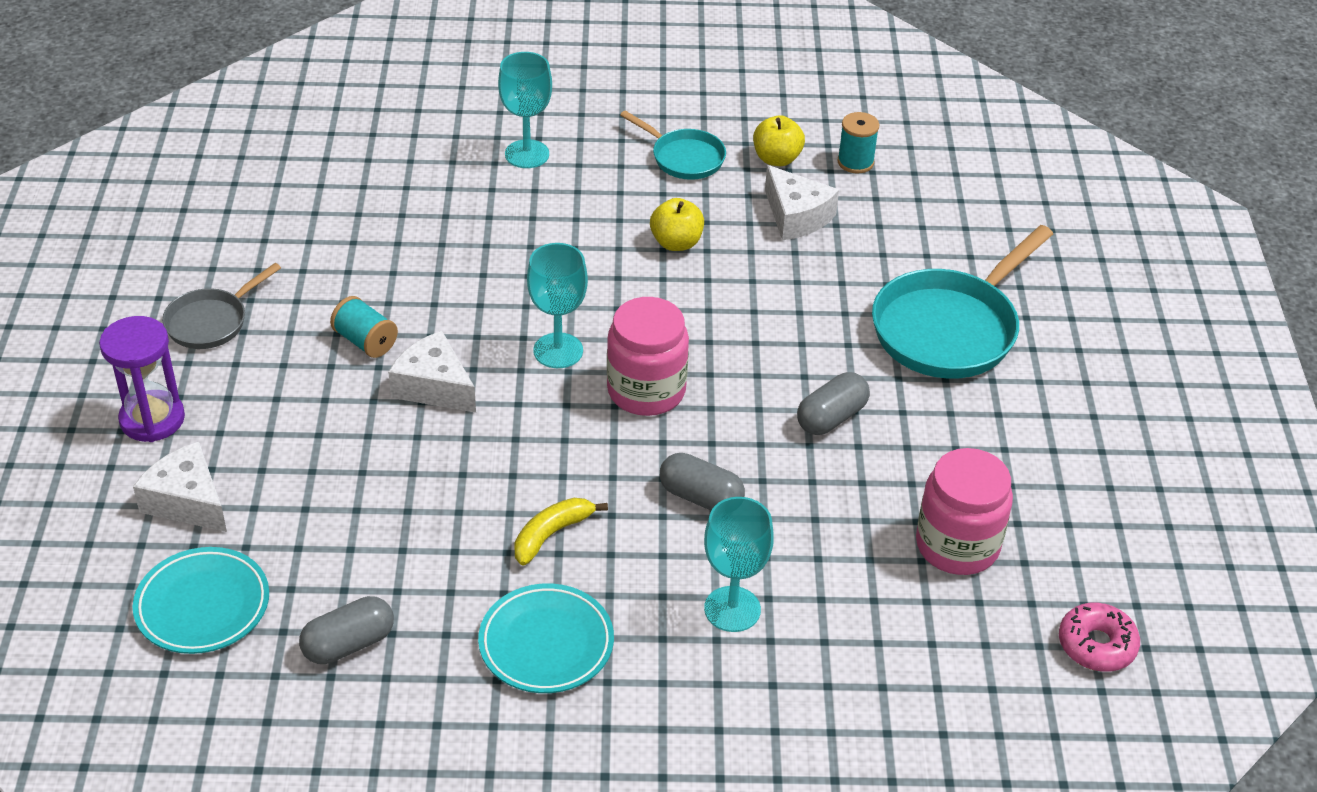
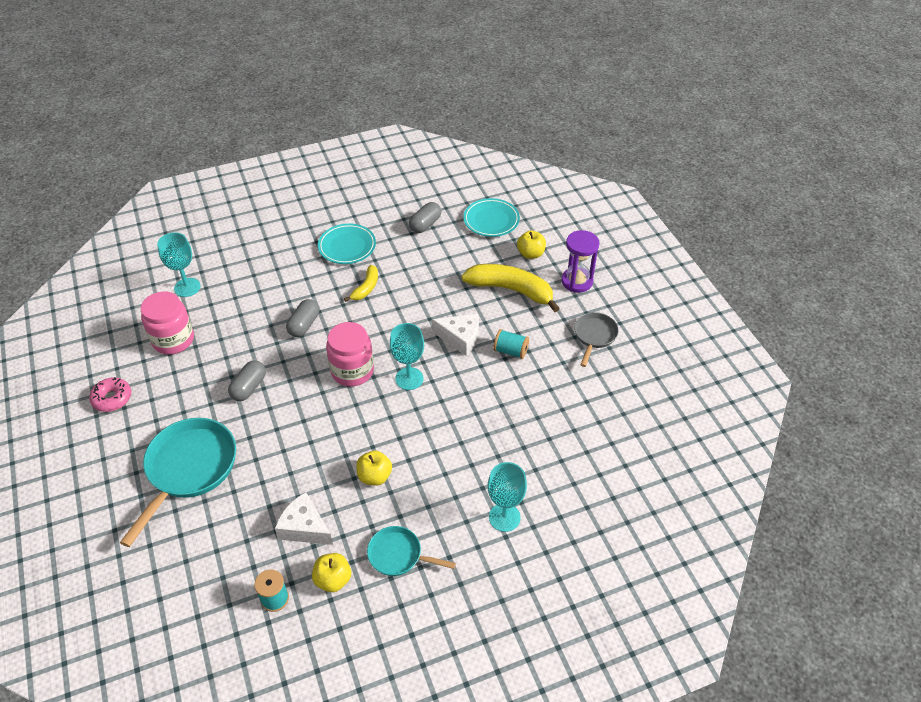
camera: 160 degrees right, 5 degrees up
white cheese [133,442,227,532] -> yellow apple [517,230,546,259]
grey capsule [660,453,745,510] -> grey capsule turned 75 degrees counterclockwise [286,299,319,337]
turquoise goblet [704,497,774,632] -> turquoise goblet moved to [157,232,201,297]
pink donut [1059,603,1140,672] -> pink donut moved to [89,377,131,412]
none -> yellow banana [462,264,560,312]

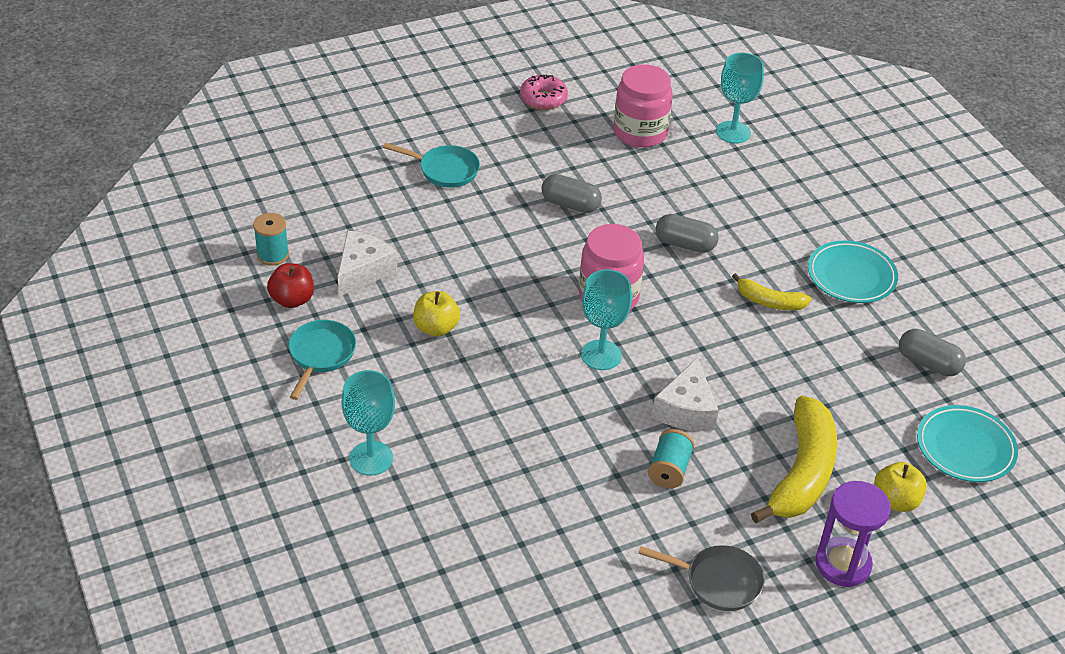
camera: 85 degrees right, 5 degrees down
turquoise pan [120,418,236,547] -> turquoise pan [383,143,480,188], size x0.55
yellow apple [312,553,351,592] -> red apple [267,263,314,308]

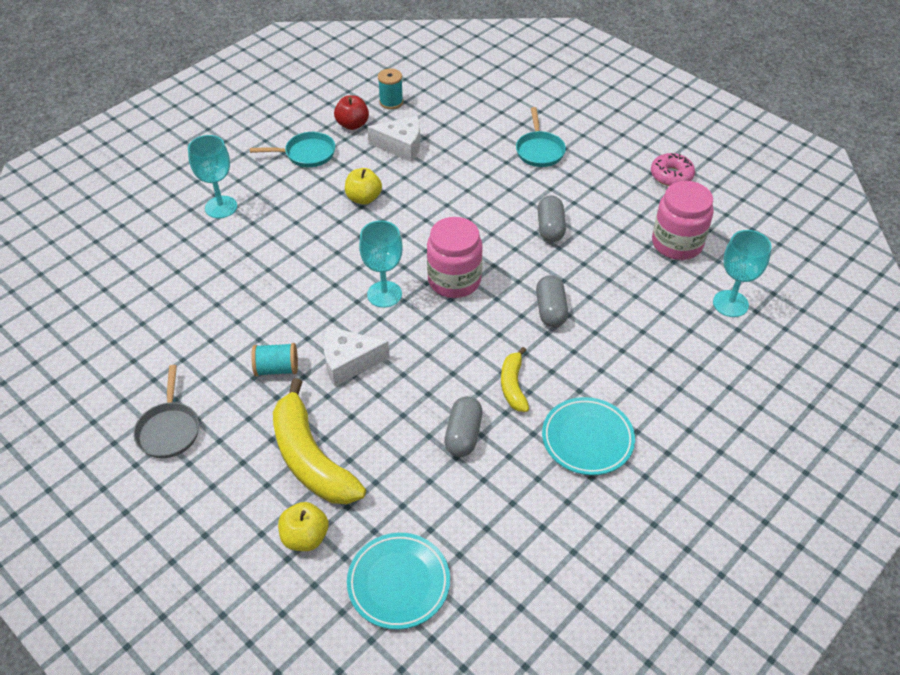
camera: 70 degrees right, 5 degrees up
yellow banana [751,396,837,523] -> yellow banana turned 60 degrees clockwise [273,378,366,504]
purple hourglass [815,481,891,587] -> none
grey capsule [899,329,966,376] -> grey capsule moved to [444,396,483,457]

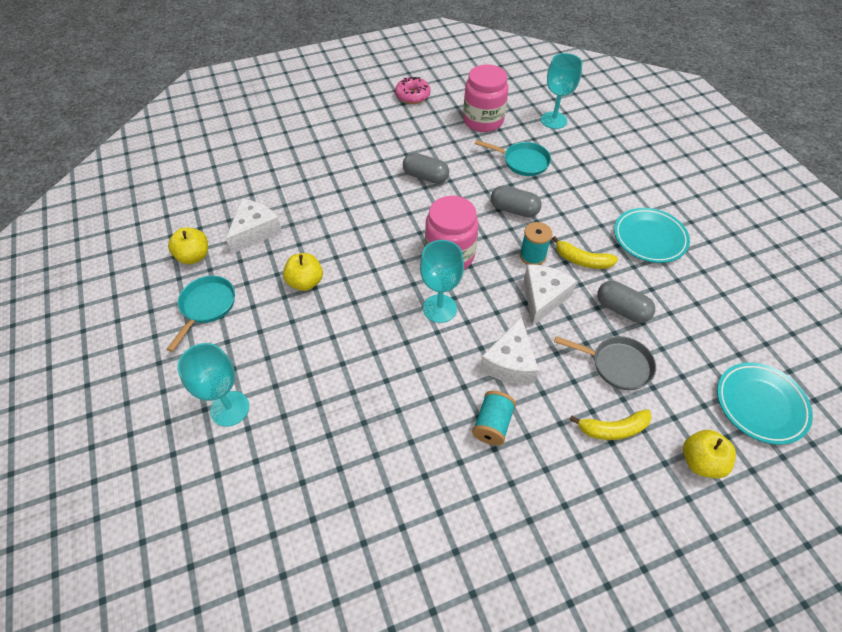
camera: 65 degrees left, 5 degrees up
grey pan [133,365,199,458] -> grey pan moved to [554,336,656,390]
yellow banana [273,378,366,504] -> yellow banana [570,409,652,440], size x0.52
red apple [334,95,369,130] -> yellow apple [168,227,208,264]
turquoise spool [378,68,403,109] -> turquoise spool moved to [520,222,553,265]
turquoise pan [516,107,566,167] -> turquoise pan moved to [475,140,551,176]
none -> white cheese [524,264,577,326]

